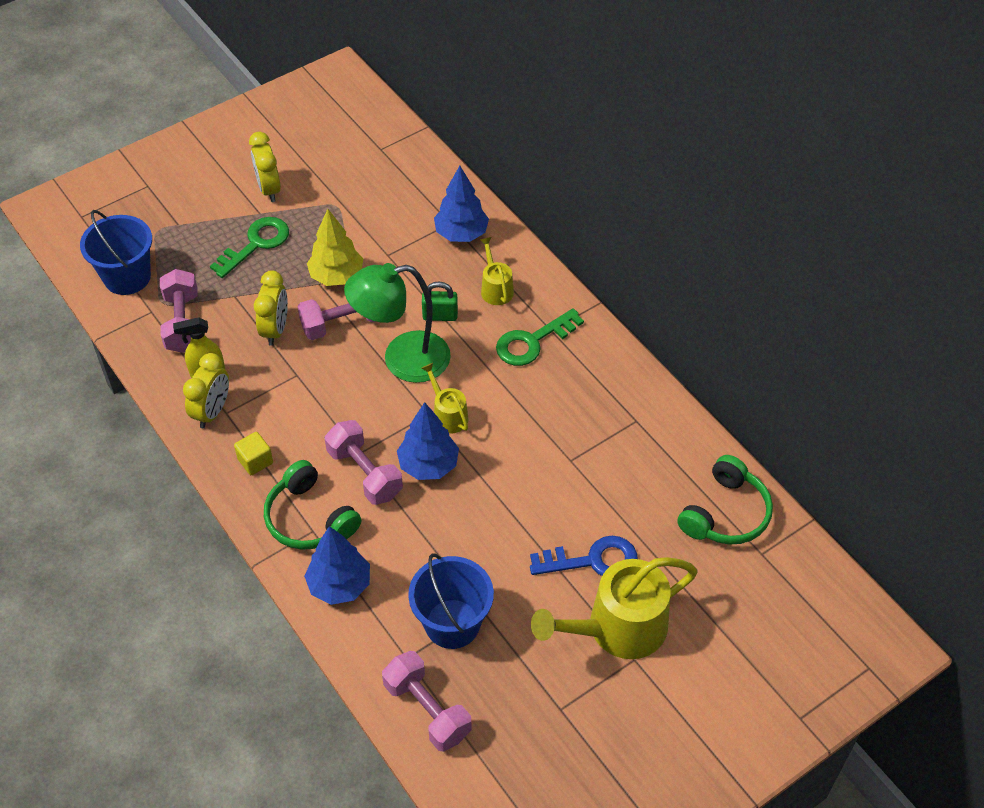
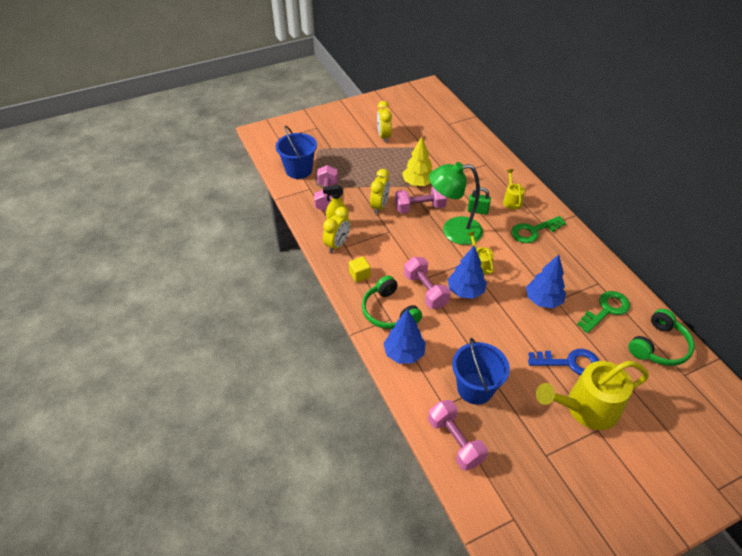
camera: 10 degrees right, 5 degrees down
green key [210,217,289,278] -> green key moved to [577,291,630,333]
blue tree [434,166,489,242] -> blue tree moved to [526,254,566,308]

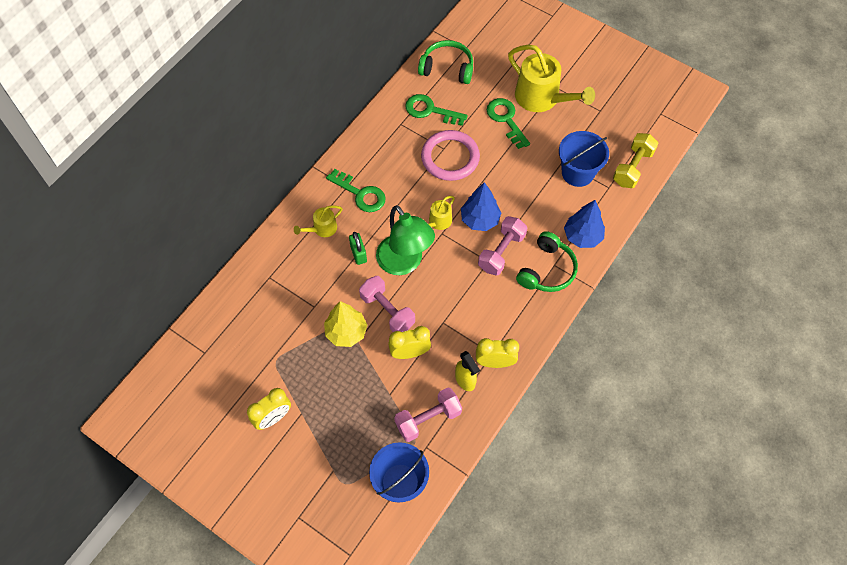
camera: 120 degrees left, 15 degrees up
yellow cube [349,257,371,283] -> none
pink dumbbell [428,400,488,471] -> yellow dumbbell [613,133,658,188]
blue tree [526,254,566,308] -> pink ring [421,130,480,181]
blue key [528,349,599,375] -> green key [487,98,530,149]

